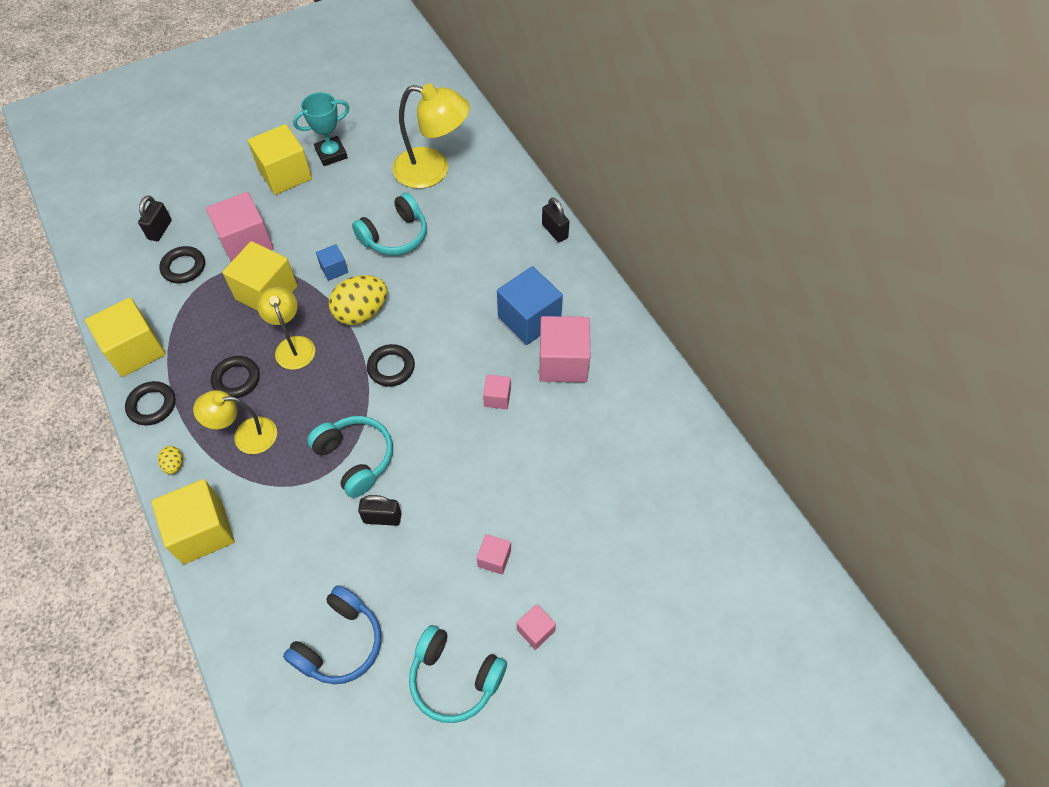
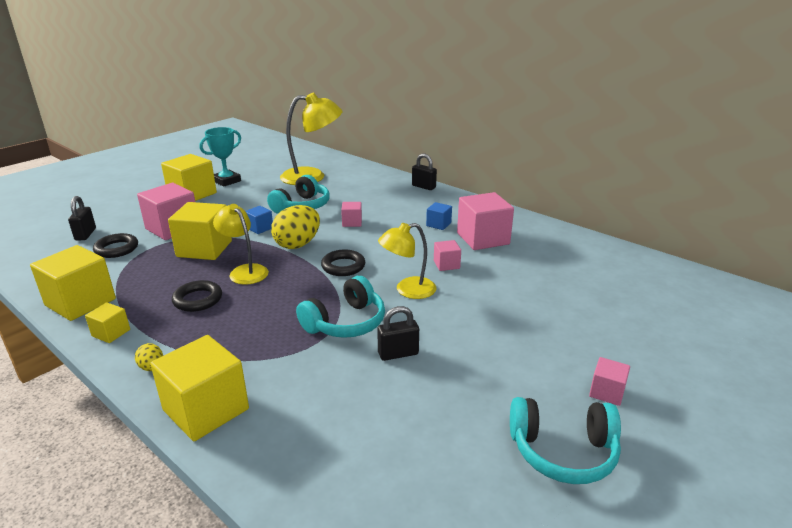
camera: 20 degrees left, 30 degrees down
black ring [125,381,176,426] -> yellow cube [85,302,130,343]
yellow lamp [193,390,277,454] -> yellow lamp moved to [378,223,436,299]
blue headphones [283,585,381,684] -> none
turquoise headphones [307,416,393,498] -> turquoise headphones turned 105 degrees clockwise [296,276,385,338]
pink cube [477,534,511,575] -> pink cube moved to [341,202,362,227]
blue cube [497,266,563,345] -> blue cube [426,202,452,230], size x0.50

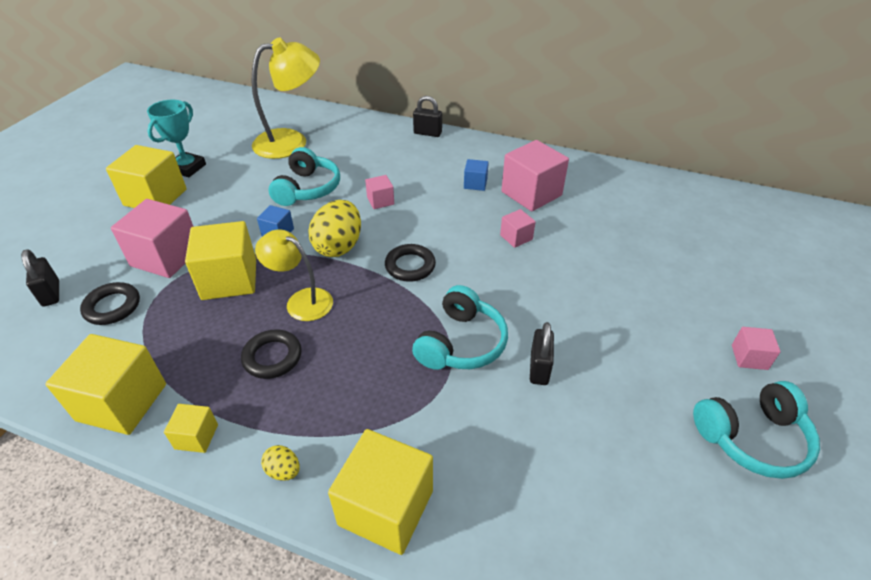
camera: 20 degrees left, 15 degrees up
black padlock [377,306,419,361] -> black padlock turned 45 degrees counterclockwise [530,322,554,385]
yellow lamp [378,223,436,299] -> none

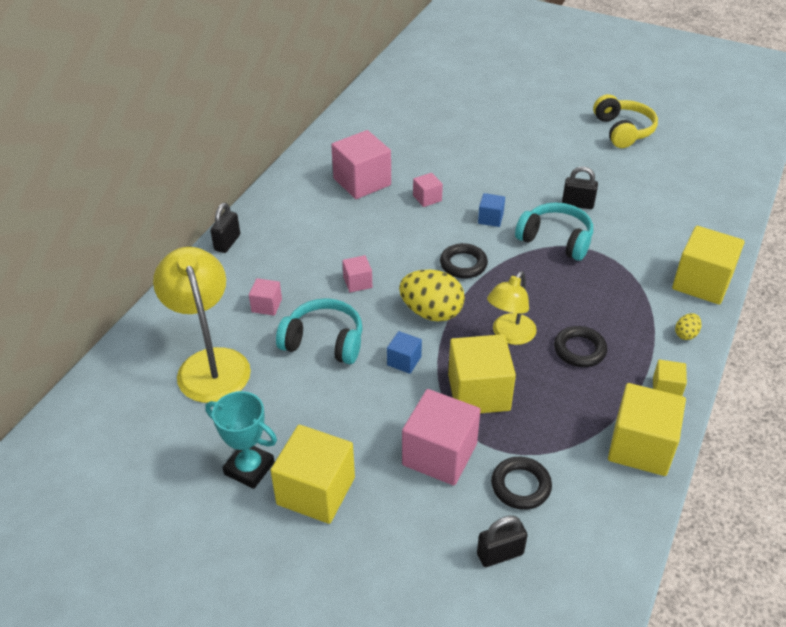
camera: 85 degrees left, 0 degrees up
blue cube [464,159,489,191] -> blue cube moved to [478,193,505,227]
turquoise headphones [693,381,820,479] -> yellow headphones [593,94,658,148]
pink cube [732,327,781,370] -> pink cube moved to [249,278,282,316]

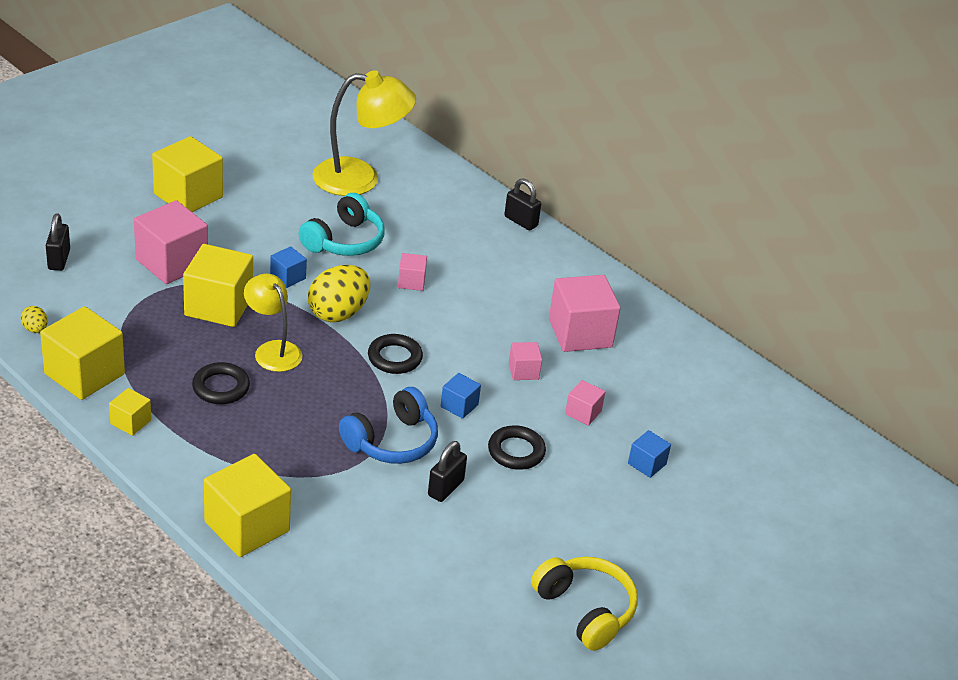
camera: 105 degrees right, 5 degrees down
turquoise trophy [205,391,277,489] -> none
pink cube [249,278,282,316] -> pink cube moved to [565,380,605,426]
black ring [491,457,552,510] -> black ring moved to [488,425,546,470]
turquoise headphones [515,202,593,261] -> blue headphones [339,387,438,464]
yellow headphones [593,94,658,148] -> yellow headphones turned 135 degrees counterclockwise [531,557,638,651]
yellow egg [675,313,702,340] -> yellow egg moved to [21,306,48,333]
none -> blue cube [628,430,671,478]

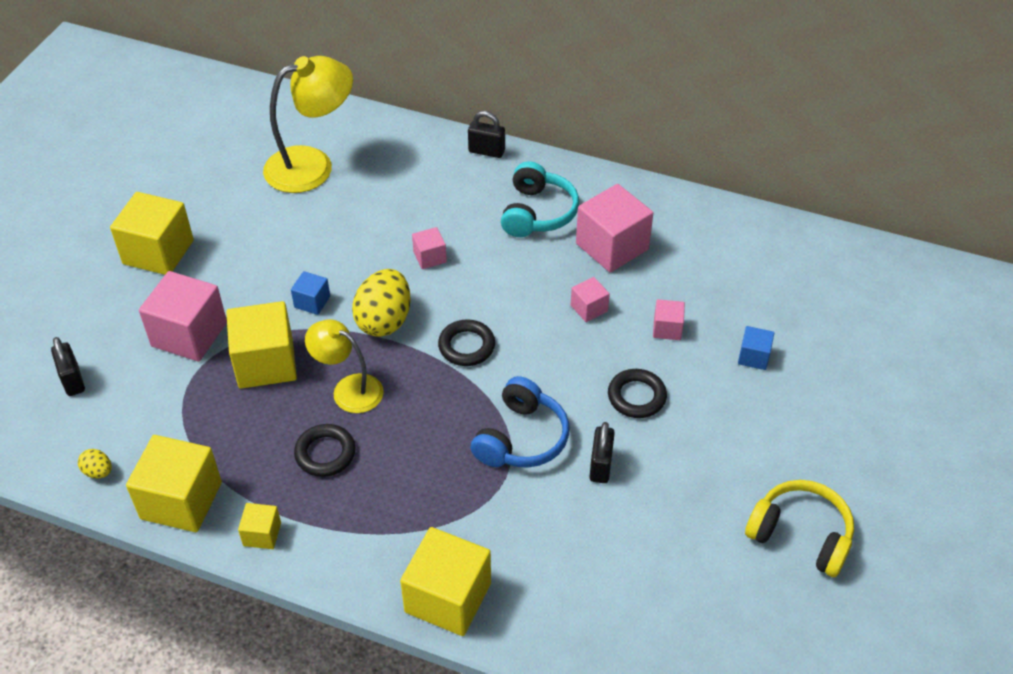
camera: 20 degrees left, 10 degrees up
turquoise headphones [299,193,385,256] -> turquoise headphones moved to [501,161,579,237]
blue cube [441,373,481,419] -> none

